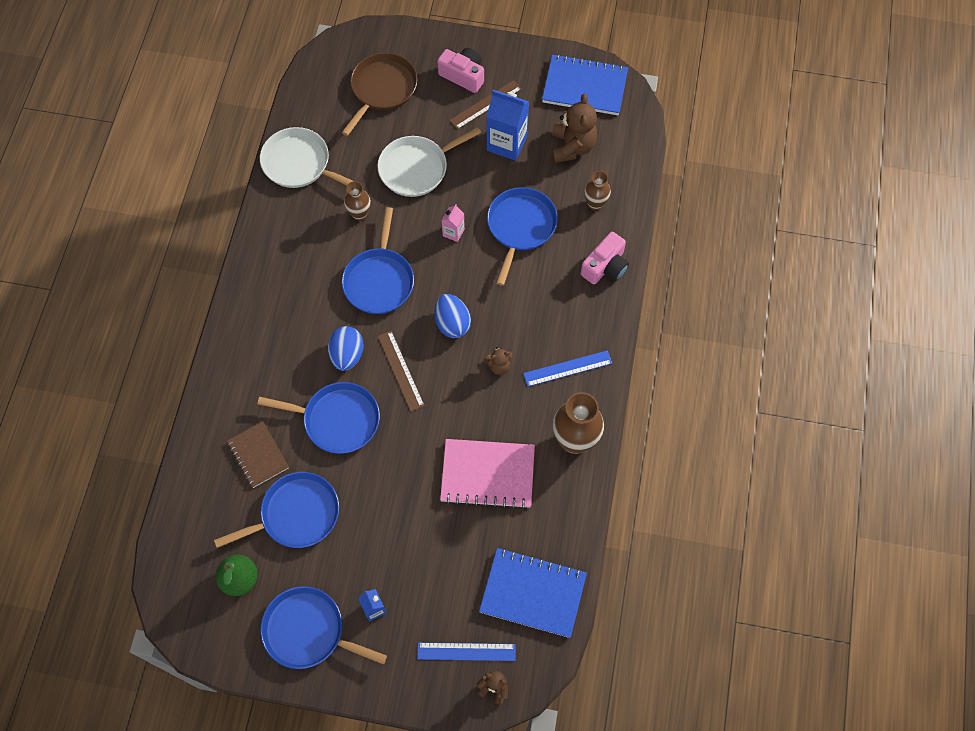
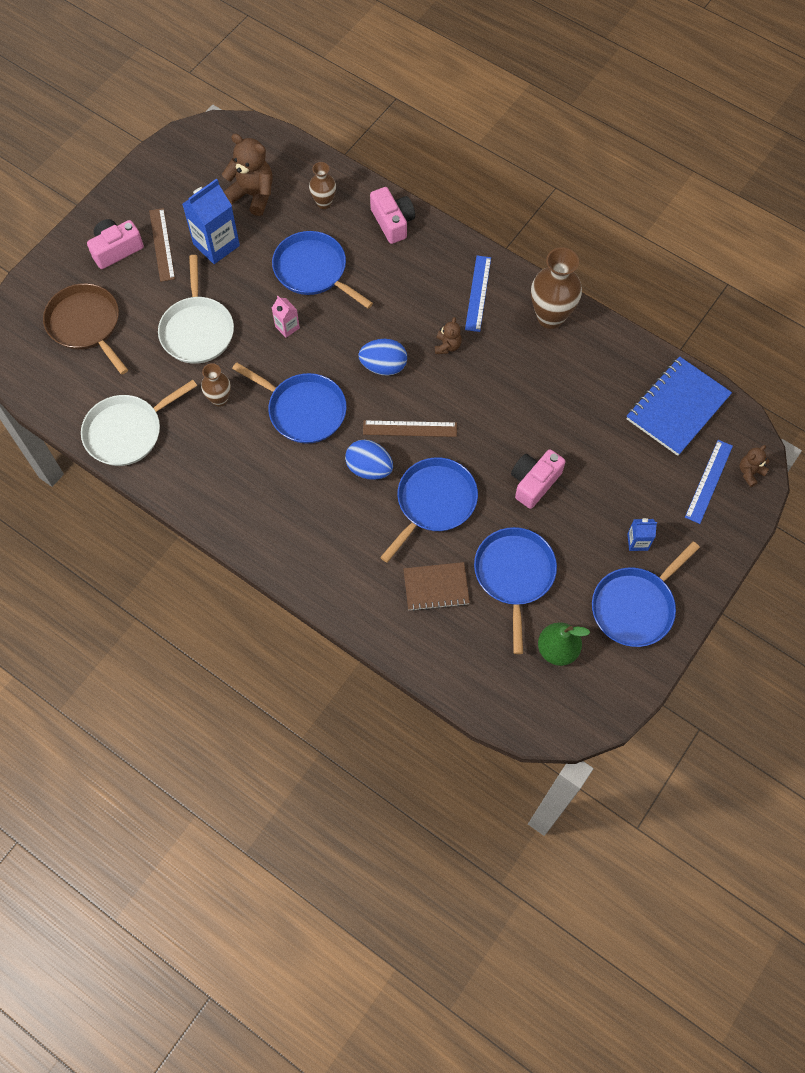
camera: 65 degrees left, 0 degrees up
pink notebook [440,439,535,509] -> none
blue notebook [542,54,628,115] -> none
none -> pink camera [511,450,565,509]

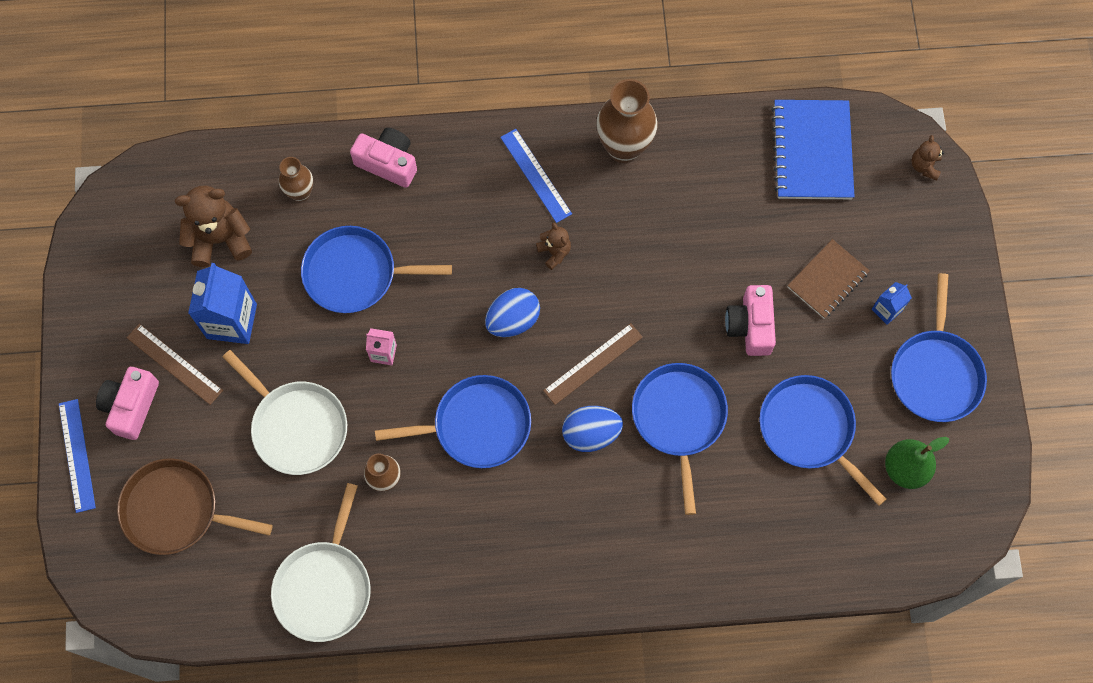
camera: 40 degrees left, 5 degrees up
brown notebook [404,562,470,611] -> brown notebook moved to [788,239,870,318]
blue ruler [685,440,733,524] -> blue ruler moved to [59,399,96,513]

